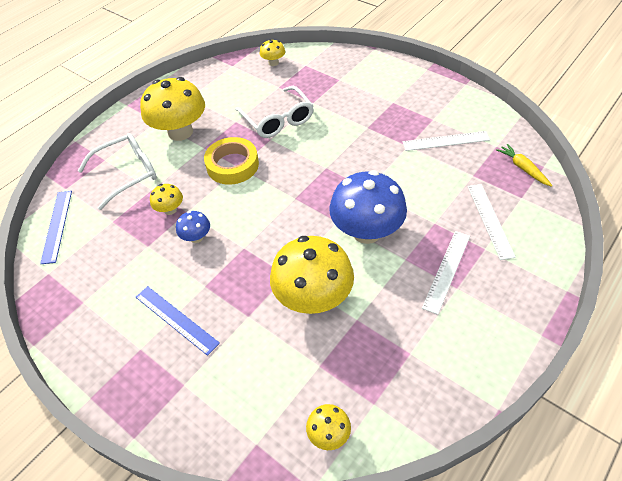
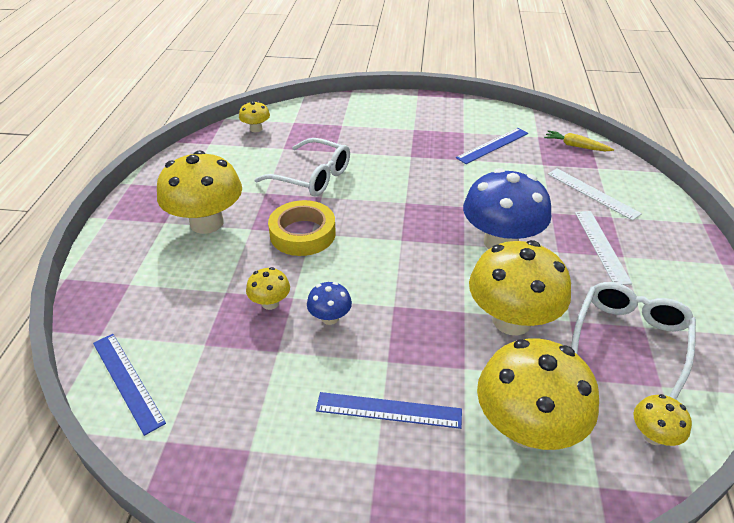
camera: 35 degrees left, 10 degrees down
white glasses [78,133,157,210] -> white glasses moved to [571,282,696,400]
white ruler [403,131,490,151] -> blue ruler [456,128,528,164]
none -> yellow mushroom [477,338,599,450]

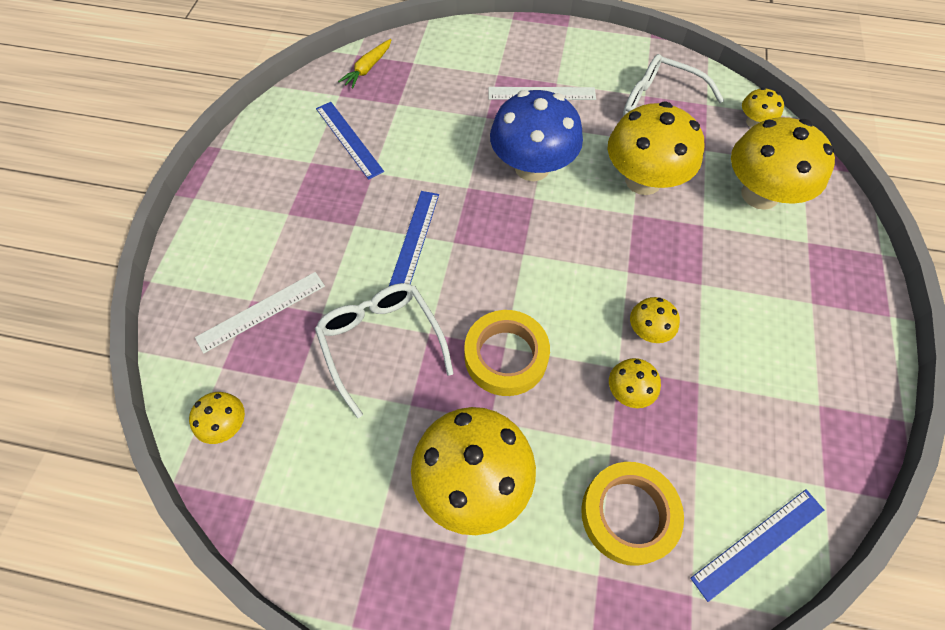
camera: 85 degrees left, 20 degrees up
white glasses [254,138,350,197] -> white glasses turned 60 degrees counterclockwise [315,283,454,418]
blue mushroom [307,282,352,325] -> yellow mushroom [630,297,680,343]
blue ruler [316,392,462,429] -> blue ruler moved to [389,191,439,286]
white ruler [548,168,642,221] -> white ruler moved to [195,272,325,354]
none -> yellow tape [581,462,684,566]

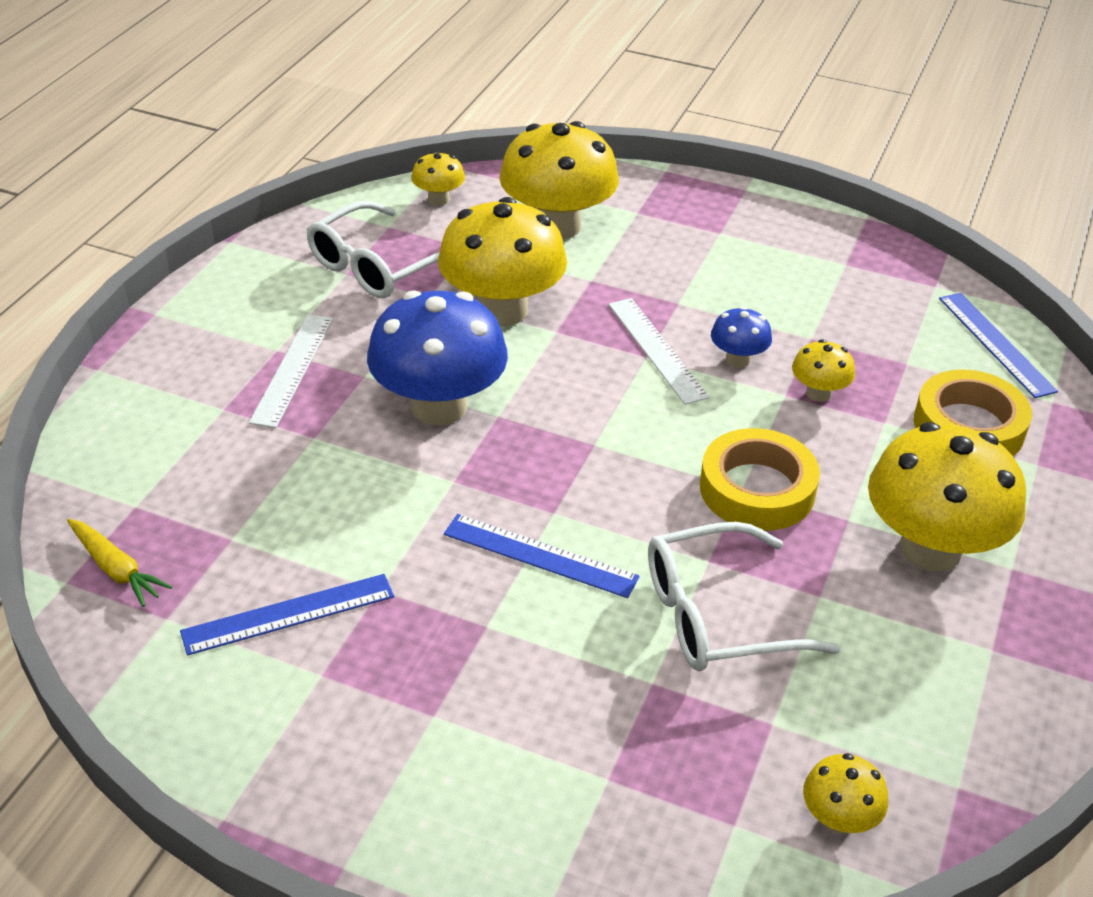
camera: 80 degrees left, 20 degrees down
white ruler [195,272,325,354] -> white ruler moved to [609,298,709,405]
yellow mushroom [630,297,680,343] -> blue mushroom [711,306,772,367]

